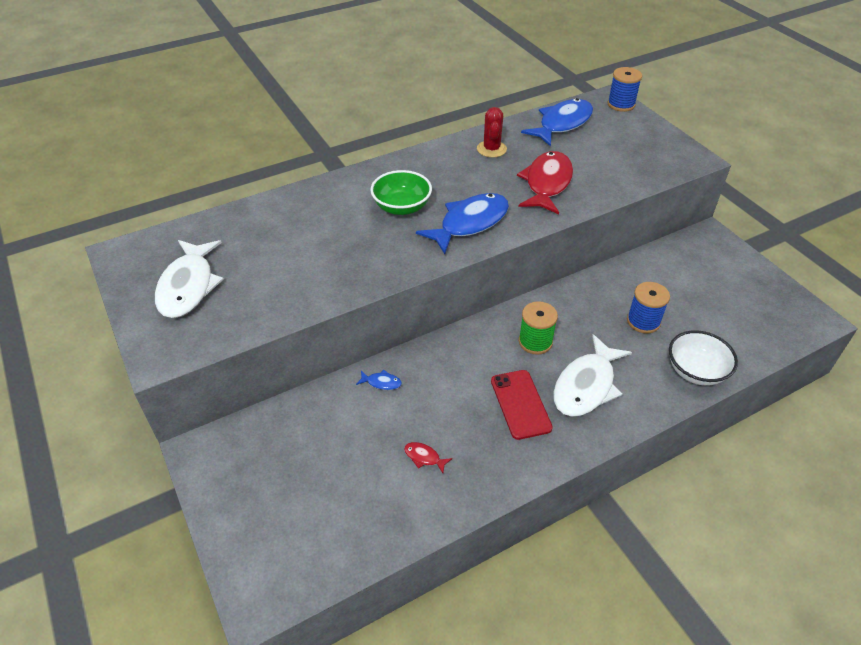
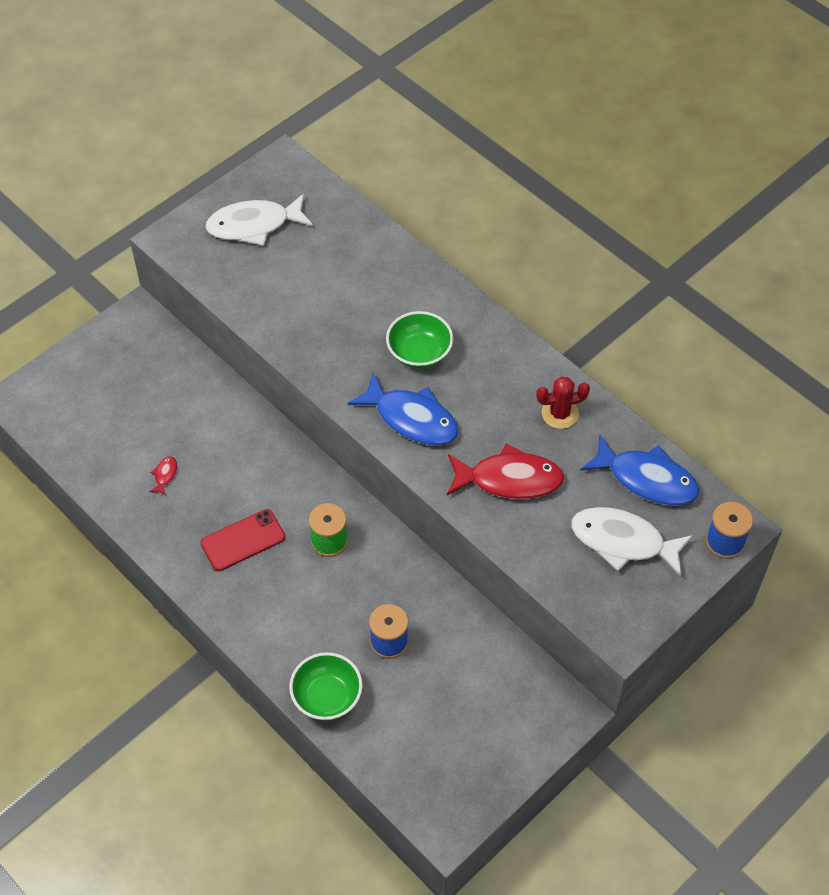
camera: 75 degrees right, 10 degrees up
blue fish [356,370,402,390] -> none
white fish [553,334,632,417] -> white fish moved to [571,507,693,576]
white bowl [669,330,738,386] -> green bowl [289,652,363,720]

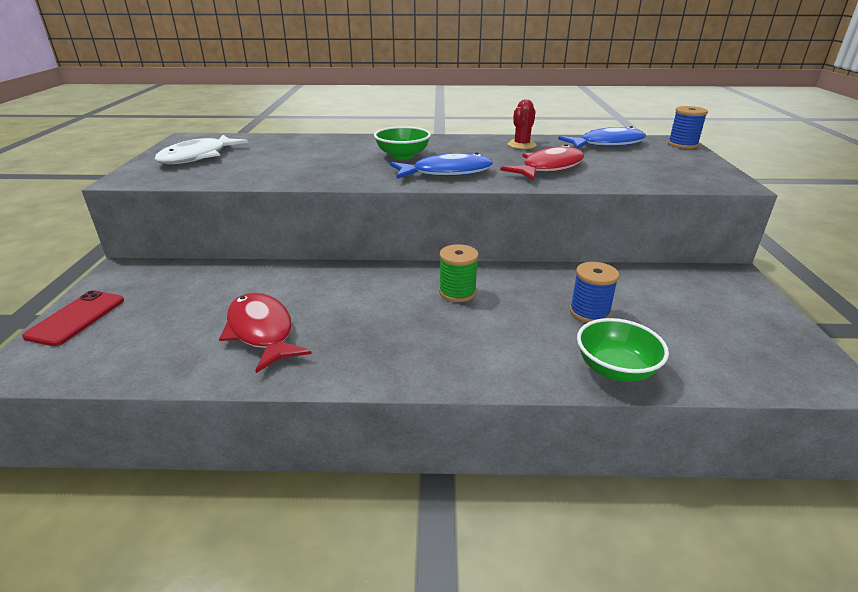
camera: 45 degrees left, 25 degrees down
red fish [149,456,177,495] -> red fish [219,293,312,373], size x2.46
red phone [200,509,285,571] -> red phone moved to [22,290,124,346]
white fish [571,507,693,576] -> none

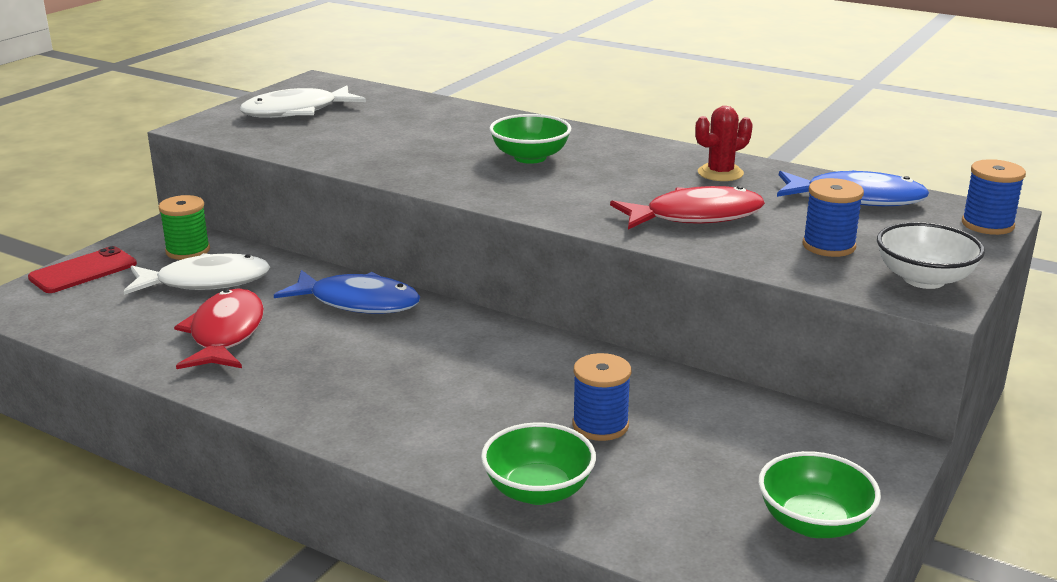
camera: 30 degrees right, 5 degrees down
blue fish [390,152,493,179] -> blue fish moved to [274,270,420,314]
green spool [439,244,479,302] -> green spool moved to [159,195,210,260]
none -> white fish [123,253,270,295]
none -> green bowl [758,451,881,538]
none -> blue spool [803,178,864,257]
none -> white bowl [877,222,985,289]

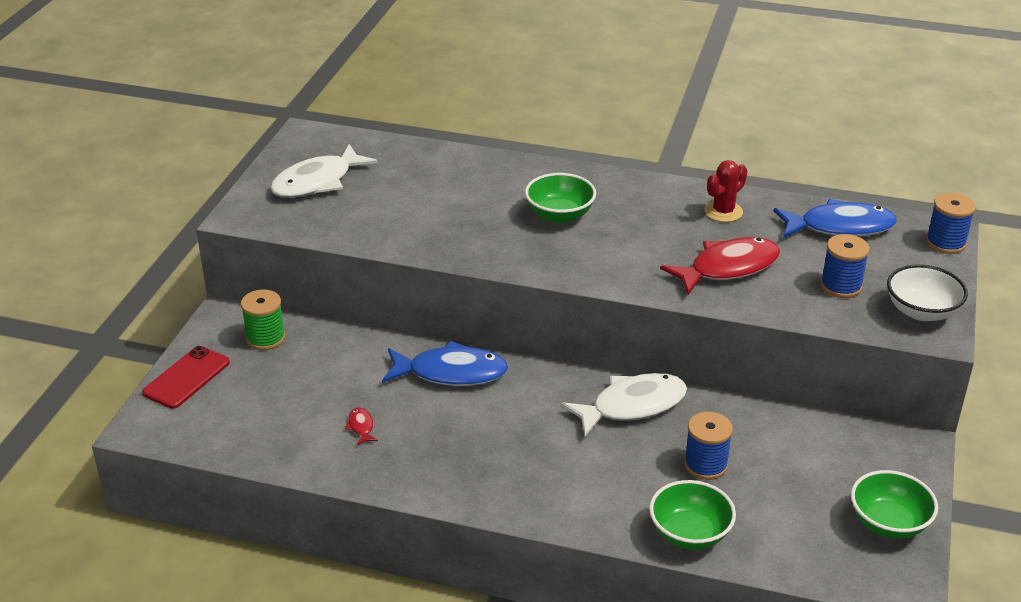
camera: 15 degrees left, 10 degrees up
white fish [123,253,270,295] -> white fish moved to [561,373,687,437]
red fish [174,288,264,369] -> red fish [345,408,378,445], size x0.41

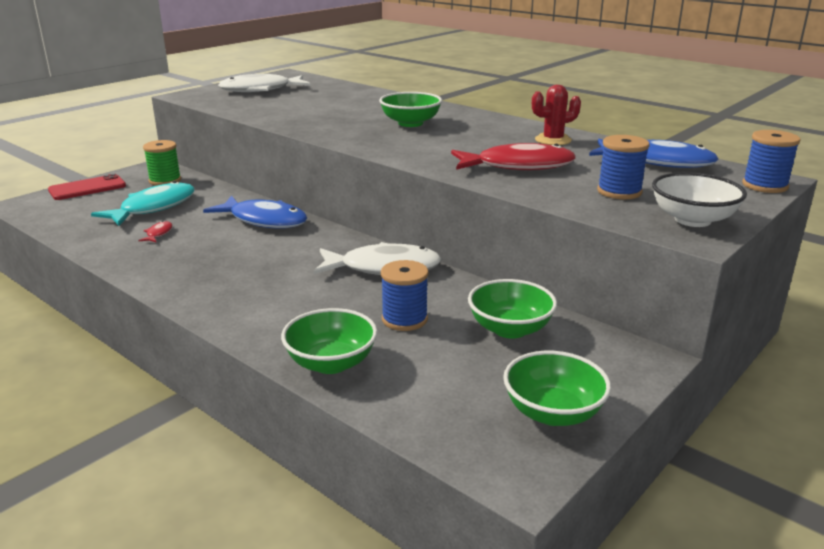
camera: 25 degrees right, 10 degrees down
none -> turquoise fish [91,181,194,226]
none -> green bowl [468,279,557,339]

